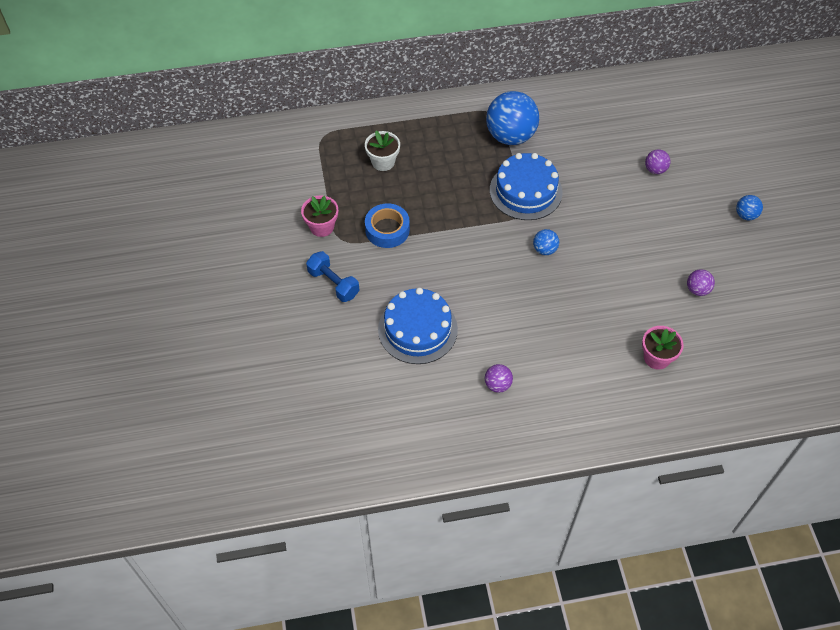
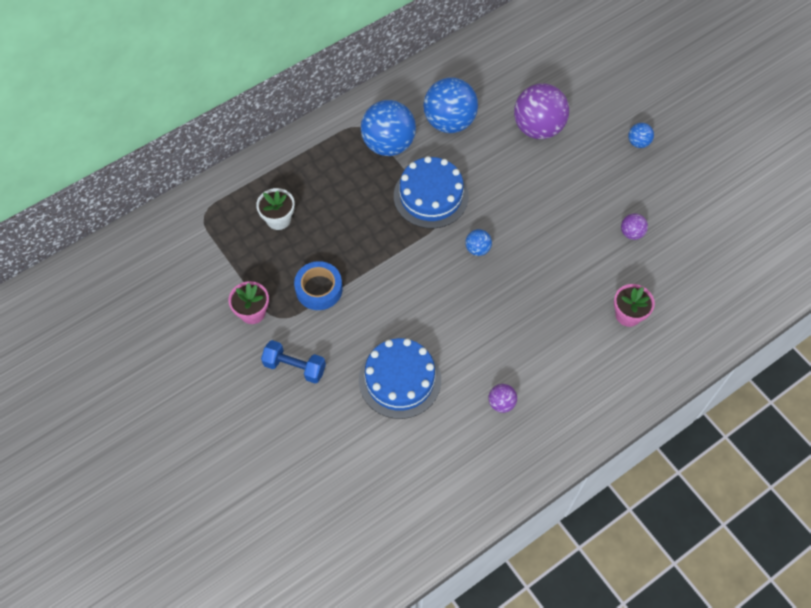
camera: 25 degrees left, 5 degrees up
purple ball [645,149,671,174] -> purple ball [514,83,569,139], size x2.17
none -> blue ball [423,77,478,133]

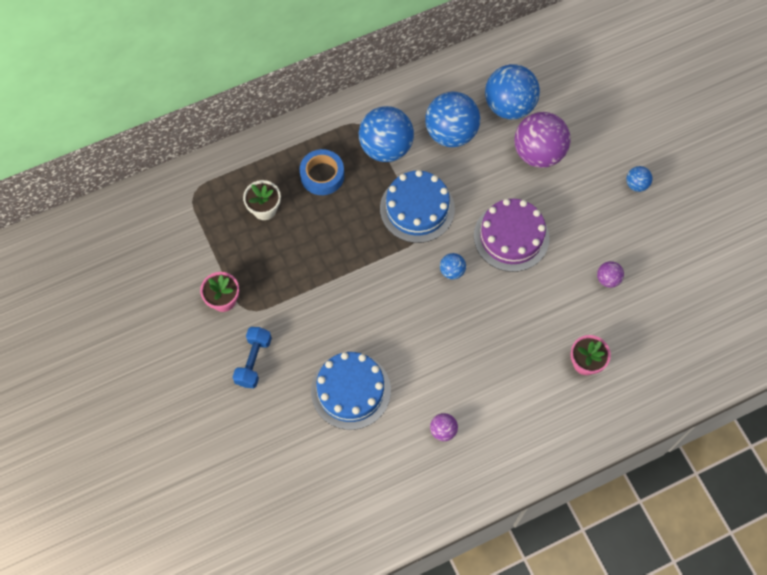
camera: 10 degrees right, 5 degrees up
blue dumbbell [261,340,326,383] -> blue dumbbell turned 75 degrees clockwise [233,327,272,388]
blue tape [294,261,343,310] -> blue tape moved to [300,149,344,195]
none -> purple cake [474,199,550,272]
none -> blue ball [485,64,540,120]

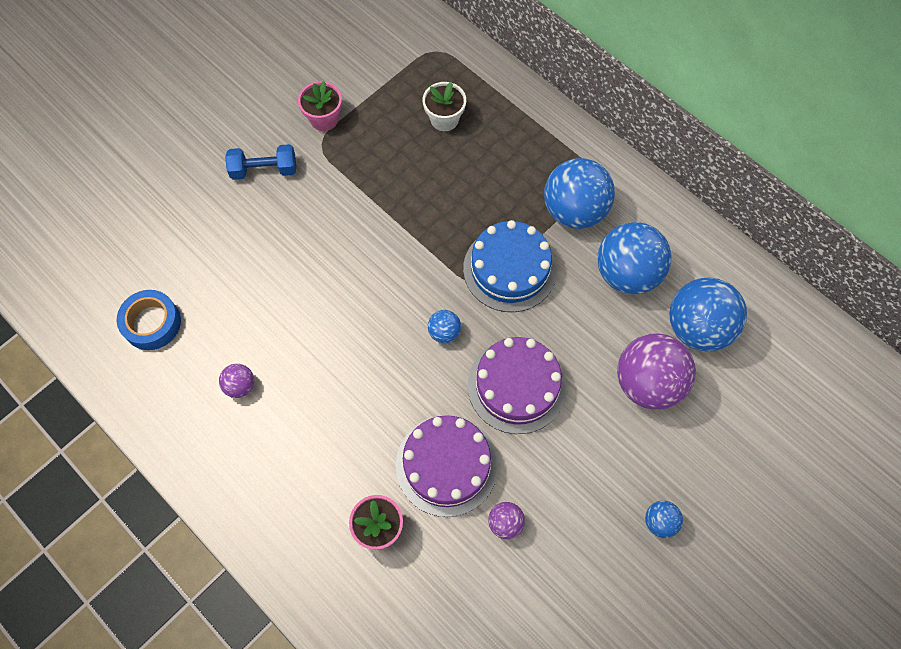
camera: 70 degrees right, 0 degrees up
blue tape [300,149,344,195] -> blue tape moved to [116,290,181,350]
blue cake [311,352,391,430] -> none
none -> purple cake [396,415,498,517]

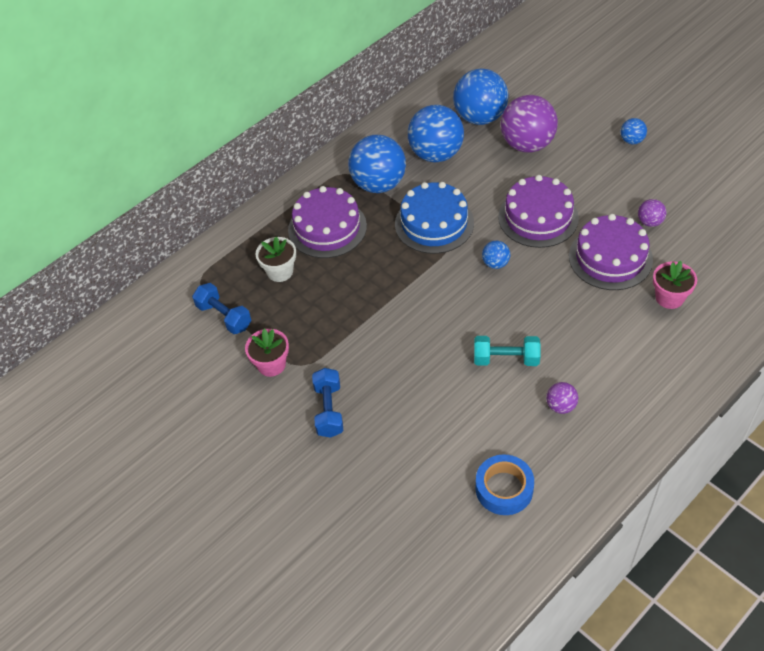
camera: 85 degrees left, 15 degrees down
none -> blue dumbbell [192,283,251,334]
none -> purple cake [288,186,367,258]
none -> turquoise dumbbell [474,336,540,366]

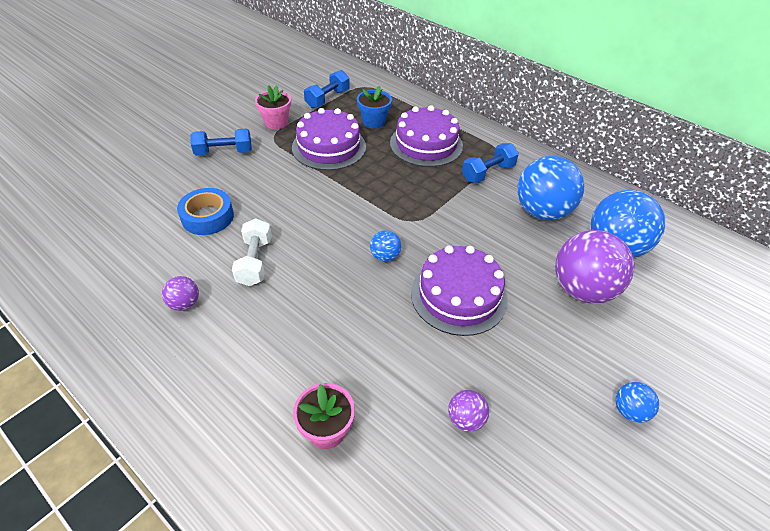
camera: 80 degrees right, 5 degrees down
white flower pot [256,237,296,282] -> blue flower pot [357,86,392,129]
blue ball [348,135,406,193] -> blue dumbbell [462,143,519,183]
blue cake [395,182,474,254] -> none
turquoise dumbbell [474,336,540,366] -> white dumbbell [232,218,272,286]
blue tape [476,454,534,515] -> blue tape moved to [177,188,234,235]
purple cake [569,214,653,290] -> purple cake moved to [292,108,366,170]

